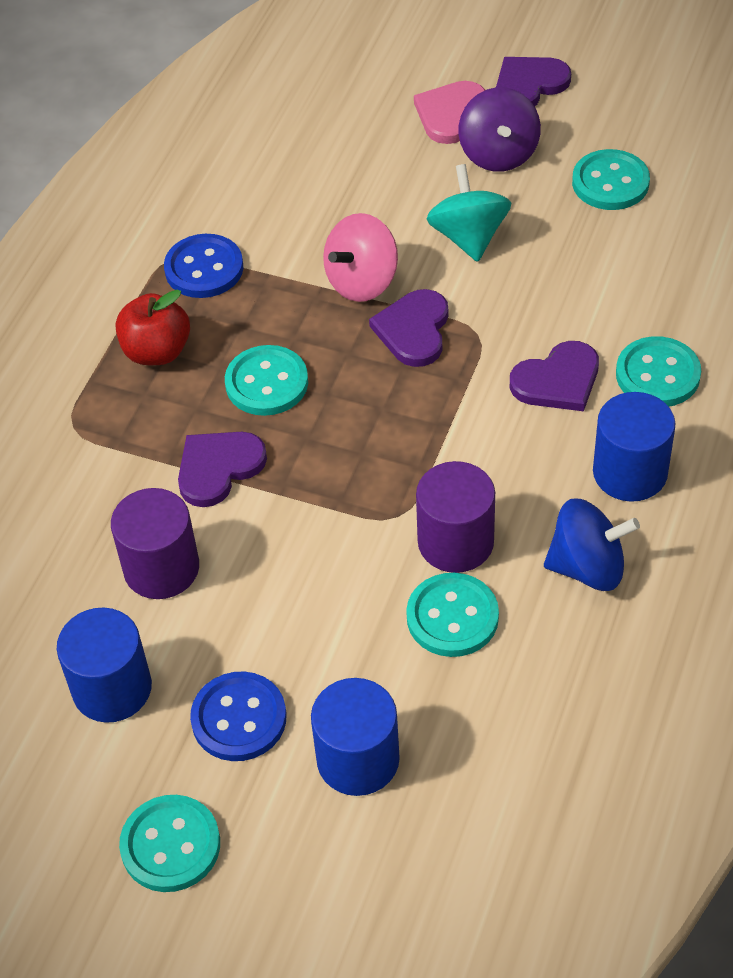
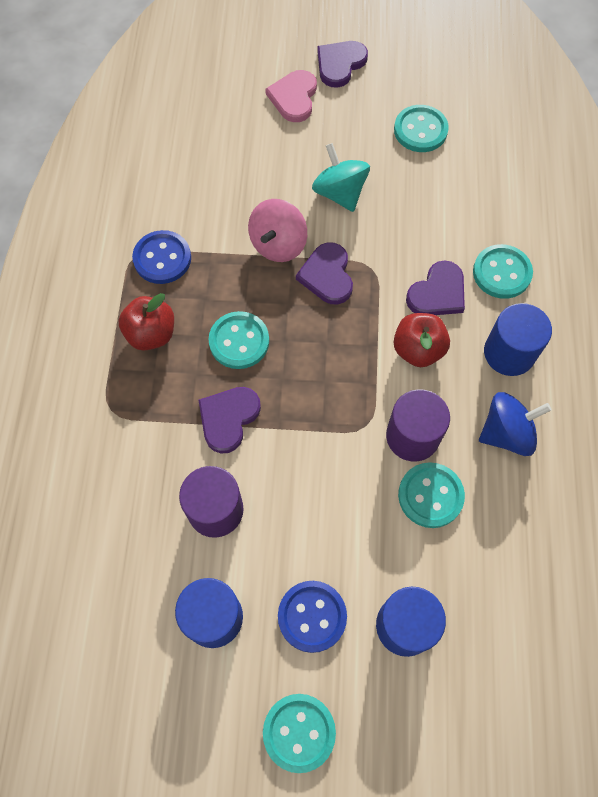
camera: 20 degrees left, 15 degrees up
purple spinning top [458,87,541,172] -> none
none -> red apple [393,313,450,367]

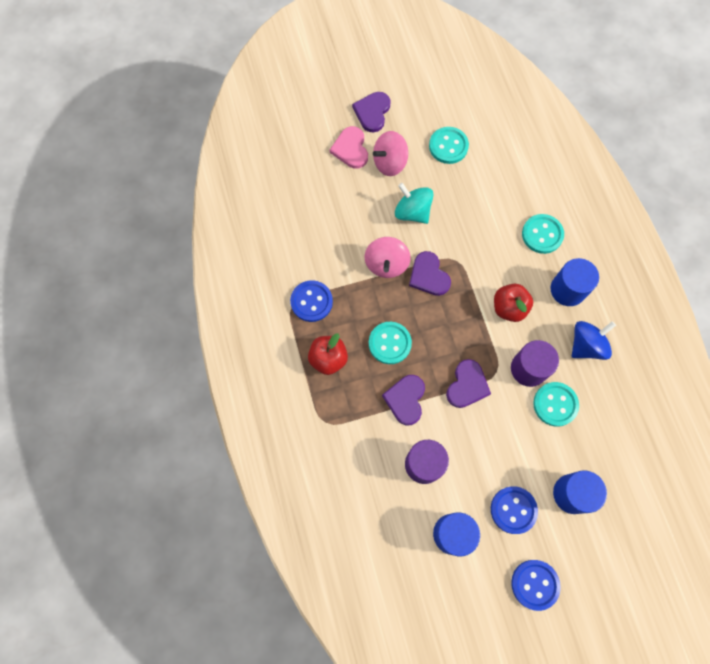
camera: 20 degrees left, 5 degrees up
turquoise button [263,694,336,773] -> blue button [511,560,561,611]
purple heart [406,260,465,315] -> purple heart moved to [446,359,491,408]
none -> pink spinning top [373,131,408,176]

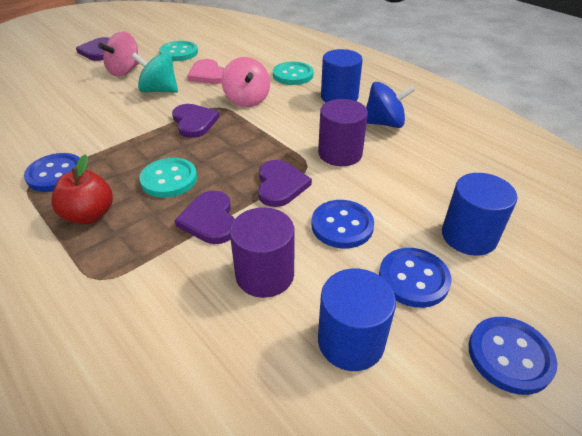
camera: 25 degrees left, 30 degrees down
pink heart [330,126,368,169] -> pink heart moved to [187,59,224,84]
pink spinning top [365,237,411,278] -> pink spinning top moved to [221,57,270,107]
purple heart [409,251,451,296] -> purple heart turned 150 degrees counterclockwise [172,104,220,138]
red apple [494,284,533,322] -> none
turquoise button [533,382,579,427] -> none
blue spinning top [572,321,616,360] -> blue spinning top turned 60 degrees clockwise [366,82,415,128]
none -> blue button [311,200,374,249]

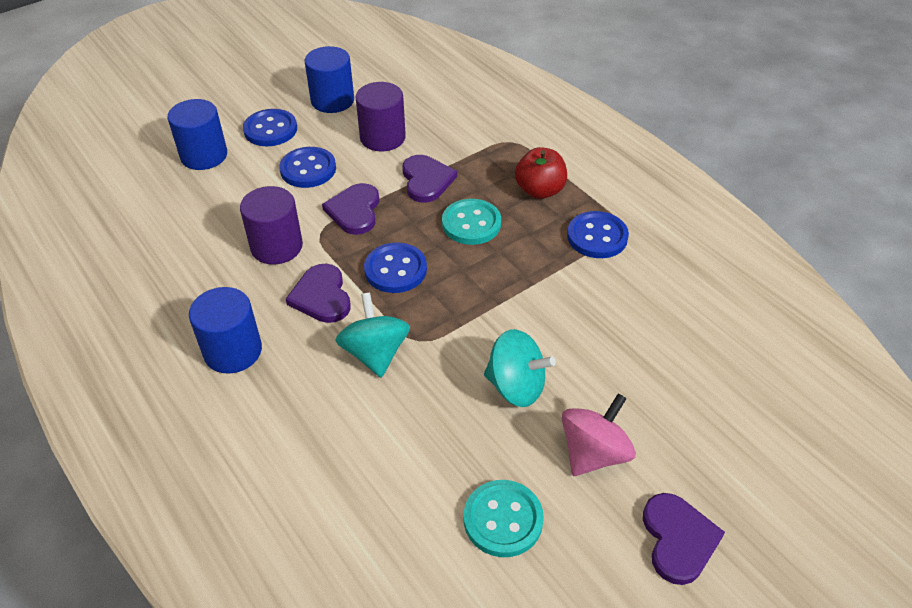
camera: 175 degrees left, 5 degrees up
purple heart [172,104,220,138] -> purple heart moved to [286,264,351,323]
pink heart [187,59,224,84] -> none
pink spinning top [221,57,270,107] -> turquoise spinning top [335,293,410,378]
turquoise button [273,62,314,85] -> none
blue spinning top [366,82,415,128] -> none
blue button [468,317,557,395] -> blue button moved to [364,242,427,293]

